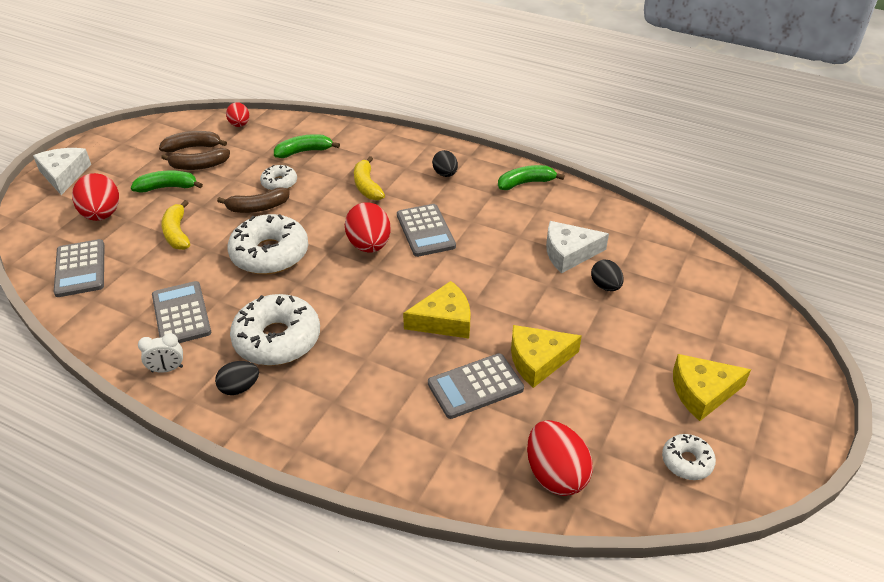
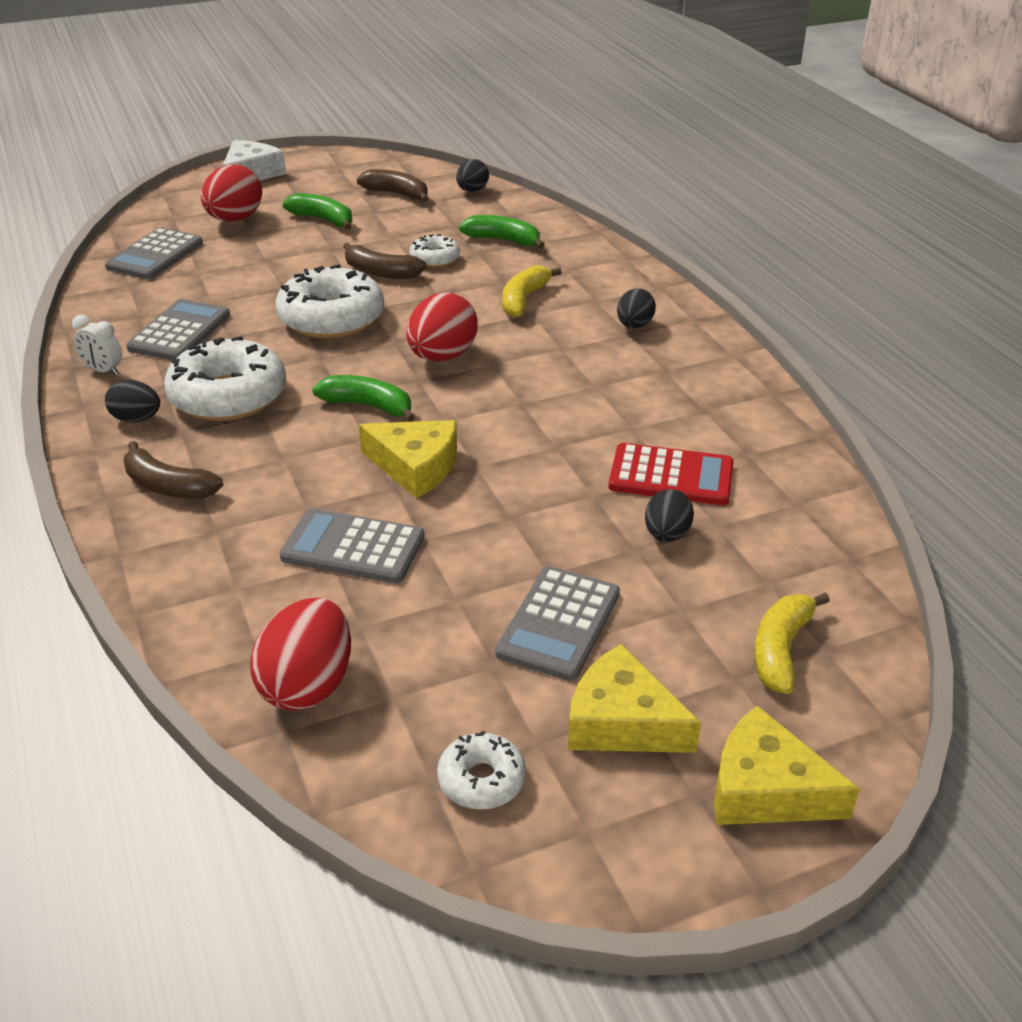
camera: 40 degrees right, 5 degrees down
brown banana [161,148,230,170] -> brown banana moved to [124,441,223,499]
yellow banana [161,200,190,250] -> yellow banana moved to [754,593,830,694]
red egg [226,102,249,127] -> black egg [456,159,489,192]
grey calculator [397,204,456,257] -> grey calculator moved to [495,566,620,681]
green banana [498,165,565,190] -> green banana moved to [312,375,415,422]
yellow cheese [511,325,582,388] -> yellow cheese moved to [714,706,860,825]
white cheese [546,221,609,273] -> red calculator [608,443,734,505]

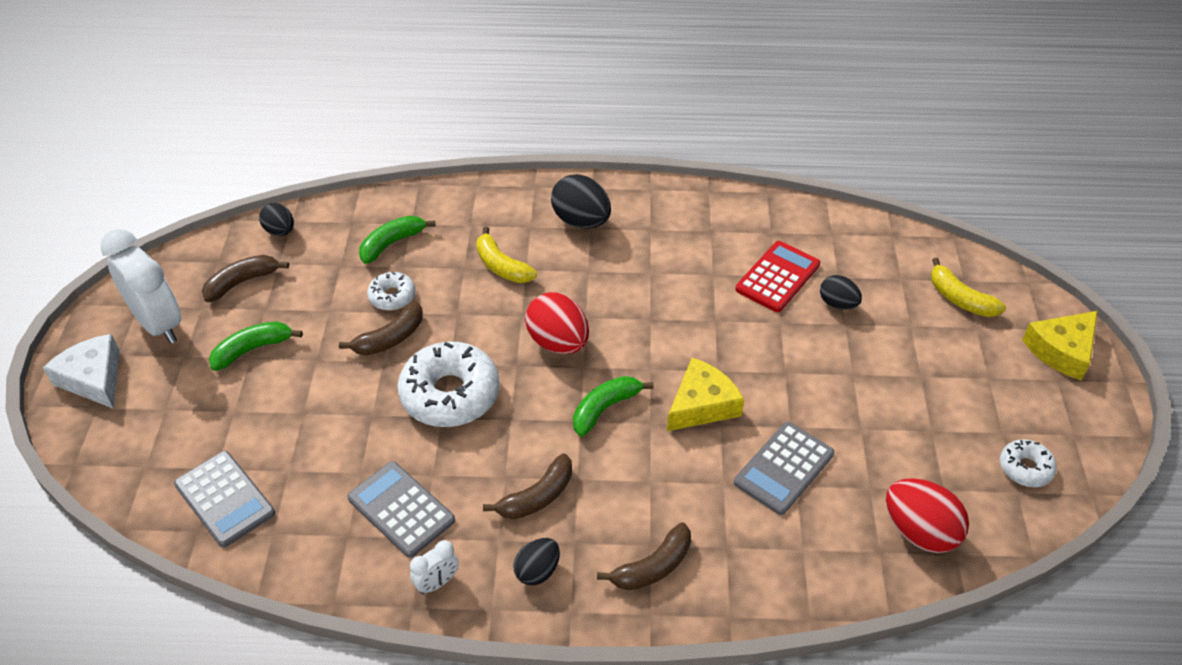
camera: 65 degrees left, 10 degrees up
white donut [164,336,286,421] -> brown banana [483,453,572,519]
red egg [201,164,262,221] -> none
grey calculator [495,566,620,681] -> none
yellow cheese [568,644,701,753] -> none
black egg [617,288,656,328] -> black egg [551,174,611,229], size x1.66
none -> white clock [100,229,181,344]

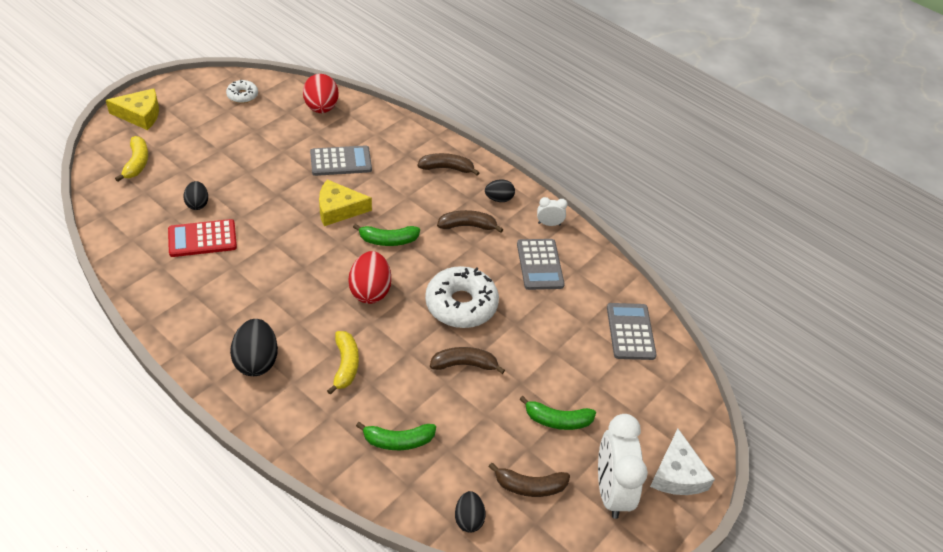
camera: 145 degrees left, 0 degrees up
white donut [367,272,416,310] -> none

